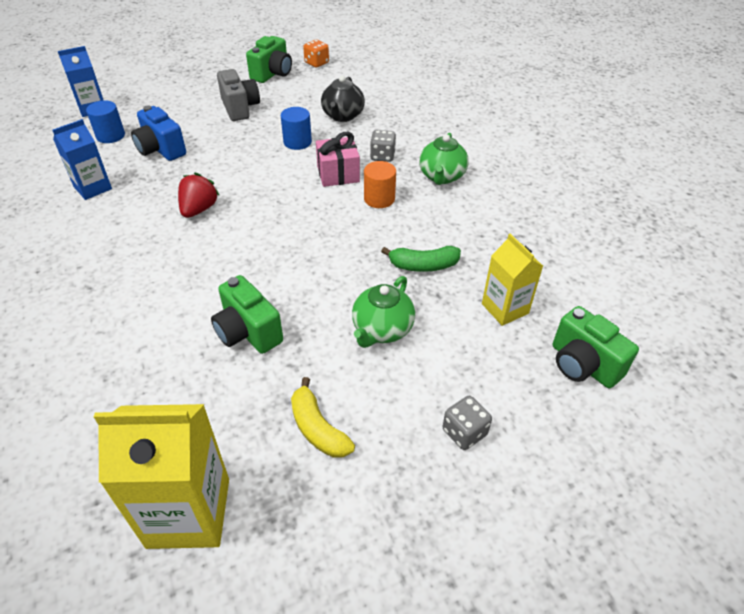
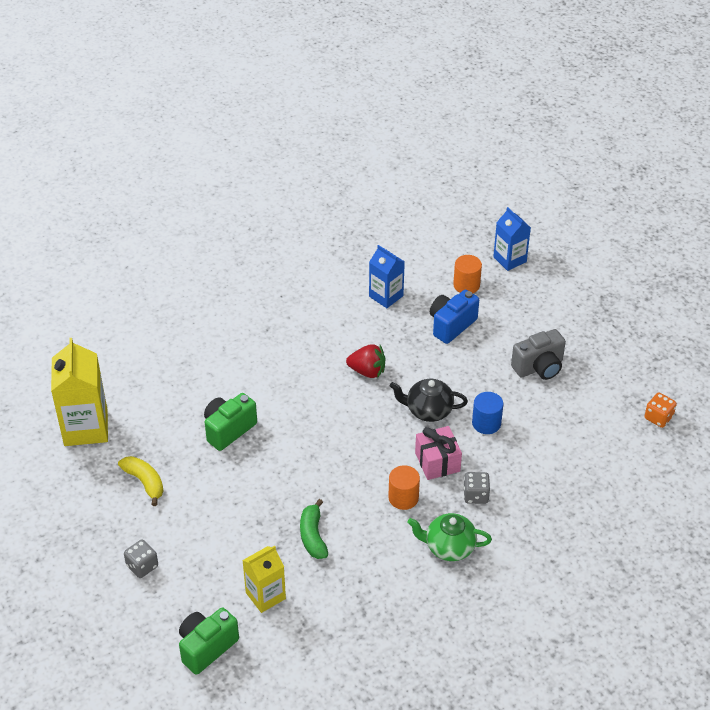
camera: 85 degrees right, 0 degrees up
blue cylinder [86,100,125,143] -> orange cylinder [453,255,482,293]
green camera [246,36,292,83] -> none
yellow banana [291,377,355,458] -> yellow banana turned 90 degrees clockwise [118,456,164,506]
black teapot [321,76,365,122] -> black teapot moved to [390,379,468,422]
green teapot [352,276,415,348] -> none

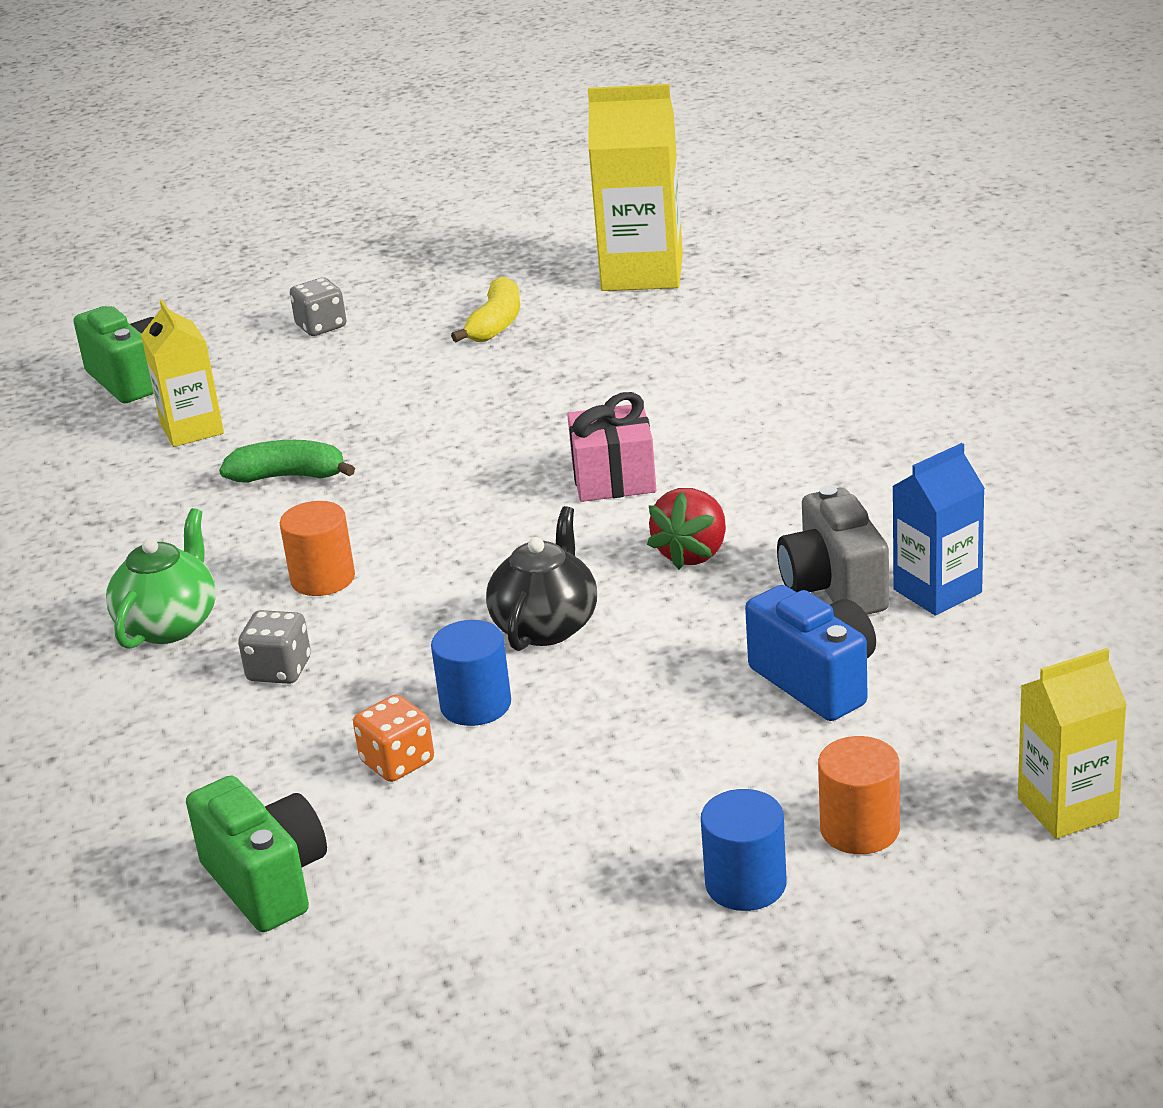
camera: 105 degrees right, 15 degrees down
yellow banana [118,456,164,506] -> yellow banana turned 45 degrees counterclockwise [451,276,520,342]
green camera [204,393,257,451] -> green camera moved to [186,775,327,932]
pink gift [415,426,462,480] -> pink gift moved to [567,392,656,502]
orange cylinder [453,255,482,293] -> orange cylinder moved to [818,736,900,854]
blue carton [493,207,531,271] -> yellow carton [1018,648,1127,839]
grey camera [511,329,566,380] -> grey camera moved to [777,486,889,615]
orange dice [644,393,677,428] -> orange dice moved to [353,694,434,782]
none -> blue cylinder [701,789,786,911]

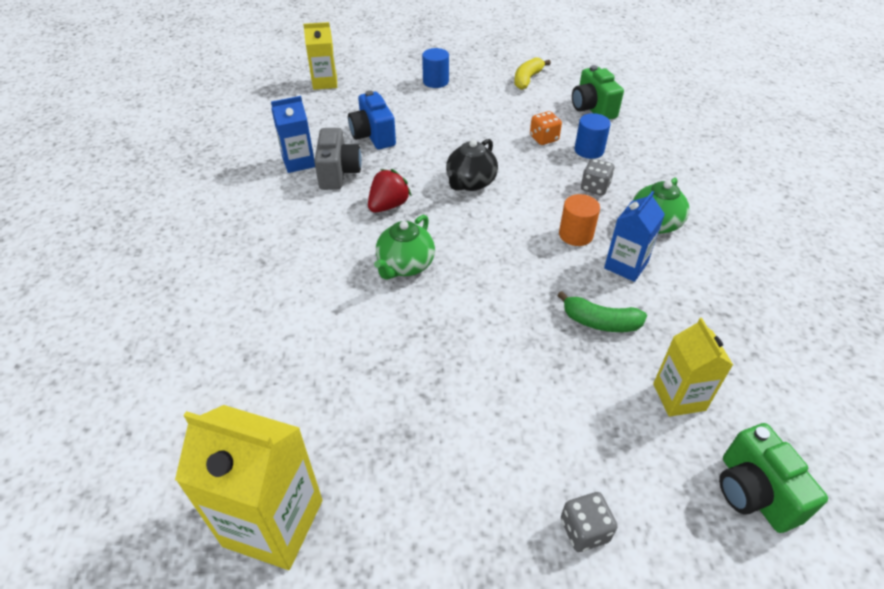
camera: 170 degrees left, 15 degrees up
blue cylinder [431,620,511,726] -> blue cylinder moved to [574,113,611,159]
yellow banana [451,276,520,342] -> yellow banana moved to [514,57,551,90]
pink gift [567,392,656,502] -> green teapot [374,215,435,280]
orange cylinder [818,736,900,854] -> none
none -> blue carton [604,191,665,282]

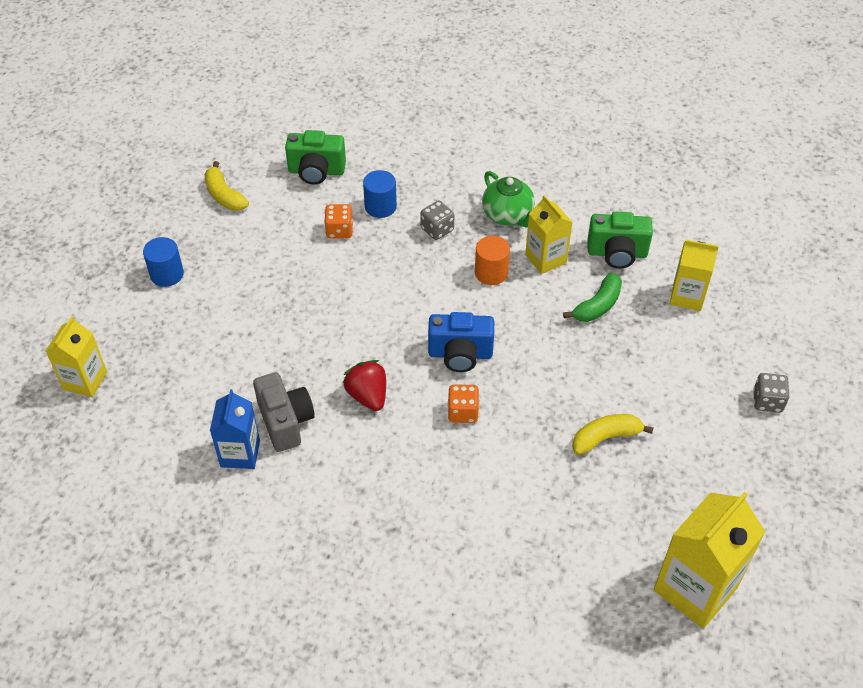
camera: 65 degrees left, 5 degrees up
grey camera [314,128,362,190] -> grey camera turned 45 degrees clockwise [253,372,315,452]
blue camera [348,90,396,149] -> blue camera moved to [428,312,494,372]
green teapot [374,215,435,280] -> orange dice [448,384,479,423]
black teapot [446,139,498,191] -> none
blue carton [604,191,665,282] -> yellow carton [525,195,573,274]
green camera [719,423,828,533] -> green camera moved to [588,212,653,269]
none -> yellow banana [572,414,653,455]

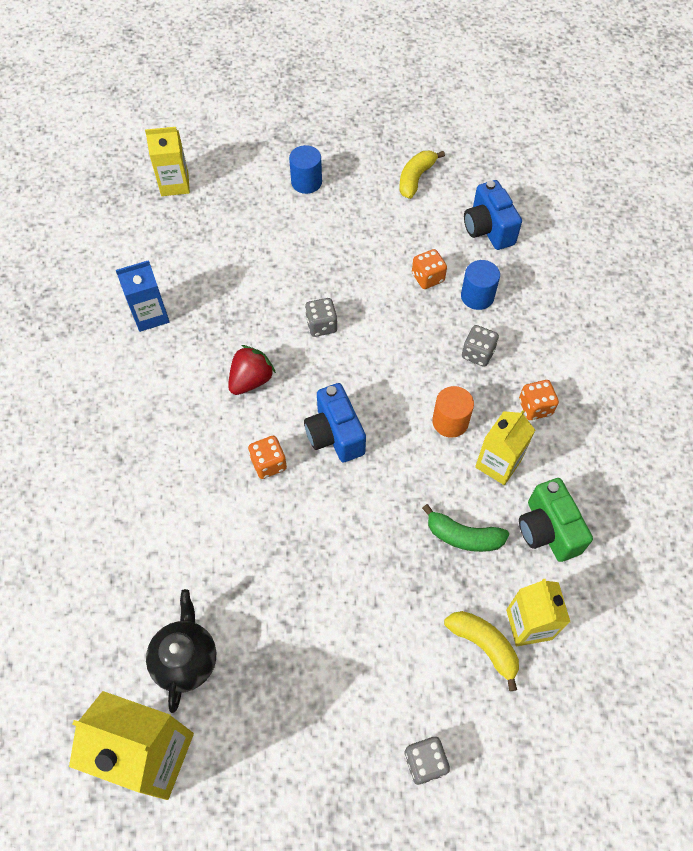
camera: 65 degrees right, 10 degrees up
grey camera [253,372,315,452] -> none
green camera [285,130,346,184] -> blue camera [464,180,522,250]
green teapot [482,171,535,228] -> orange dice [519,380,559,420]
yellow banana [572,414,653,455] -> yellow banana moved to [444,611,519,691]
none -> black teapot [146,589,216,713]
none -> grey dice [305,298,337,337]

